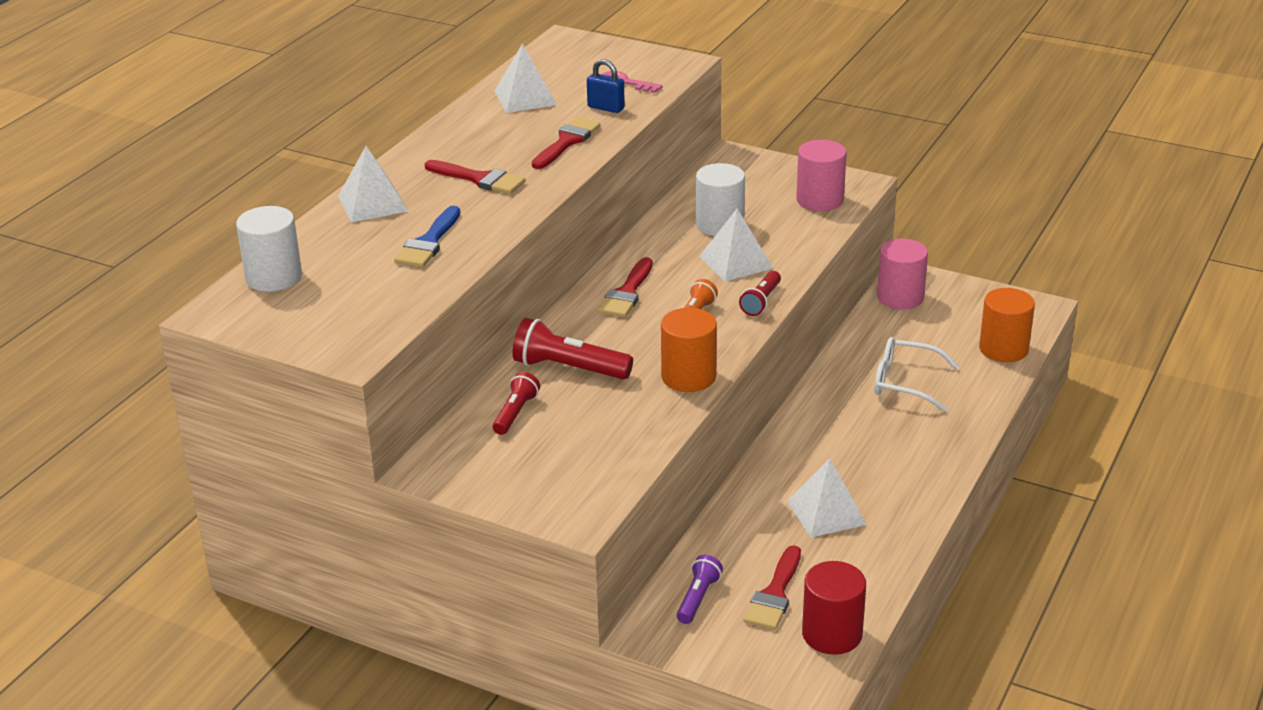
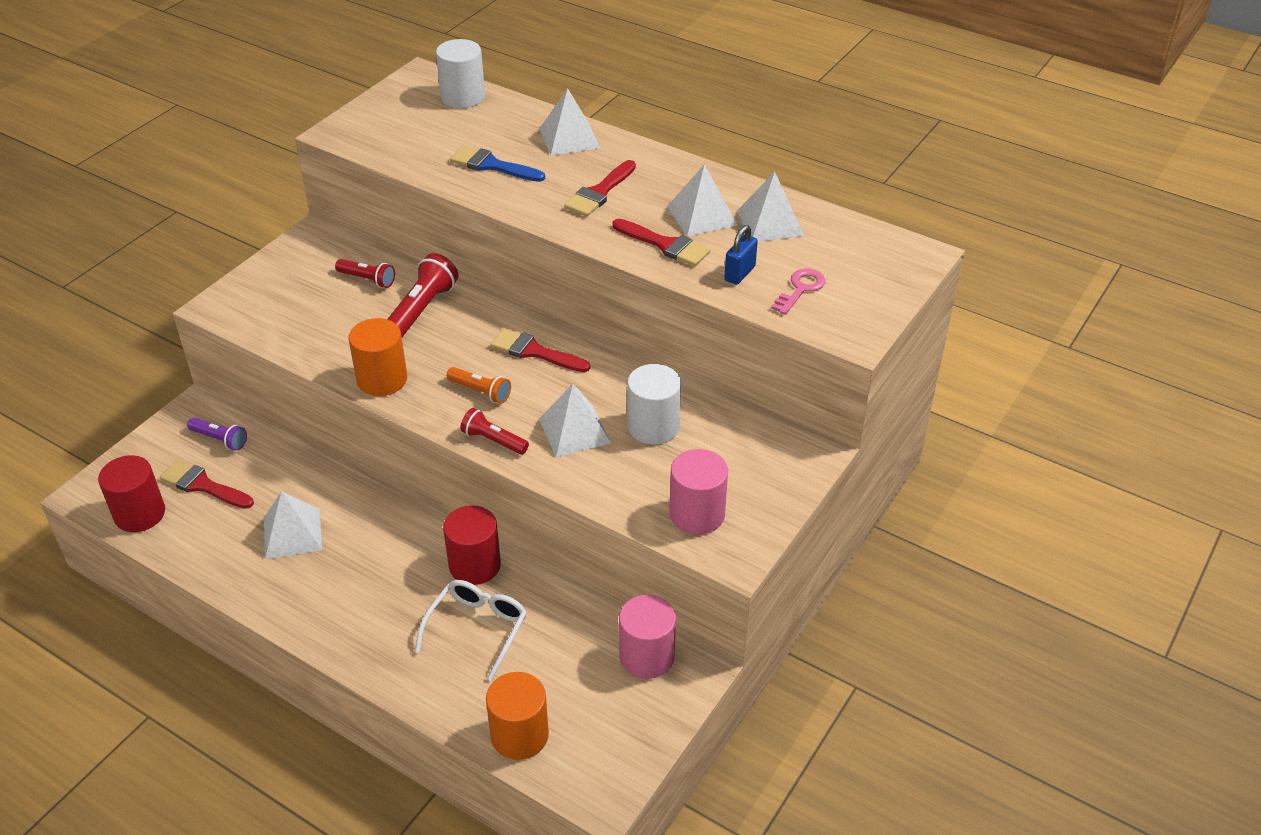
camera: 95 degrees right, 10 degrees up
none -> red cylinder [443,505,501,585]
none -> white pyramid [667,164,737,237]

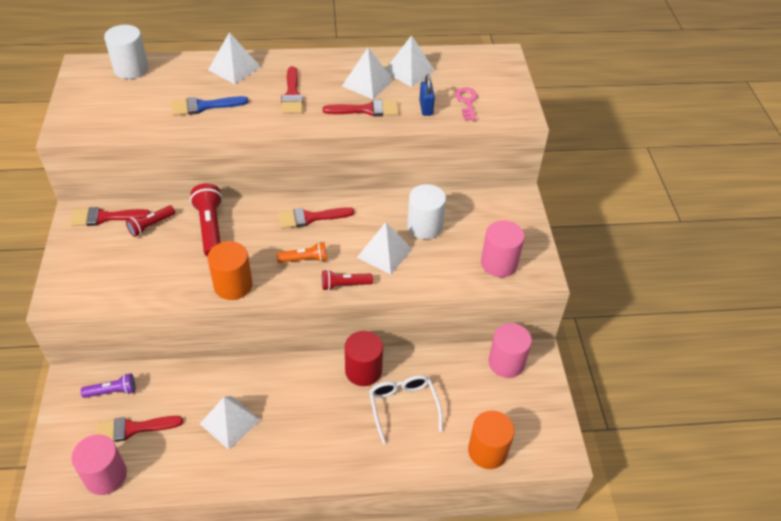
camera: 40 degrees left, 5 degrees up
red cylinder [98,455,165,532] -> pink cylinder [71,435,127,495]
red flashlight [335,259,395,288] -> red flashlight turned 150 degrees clockwise [126,205,175,237]
none -> red brush [70,207,151,226]

